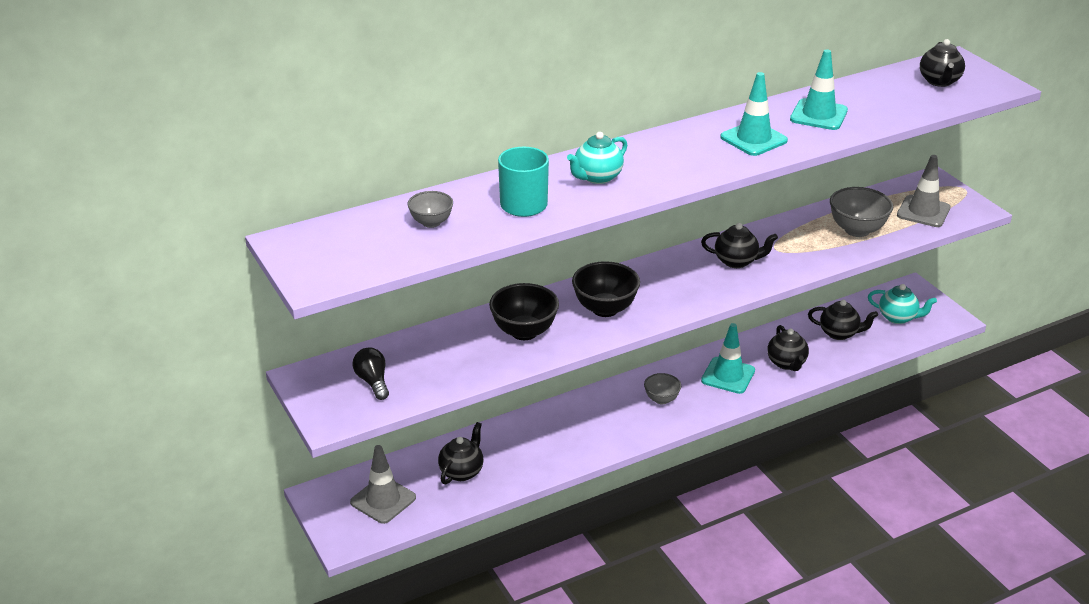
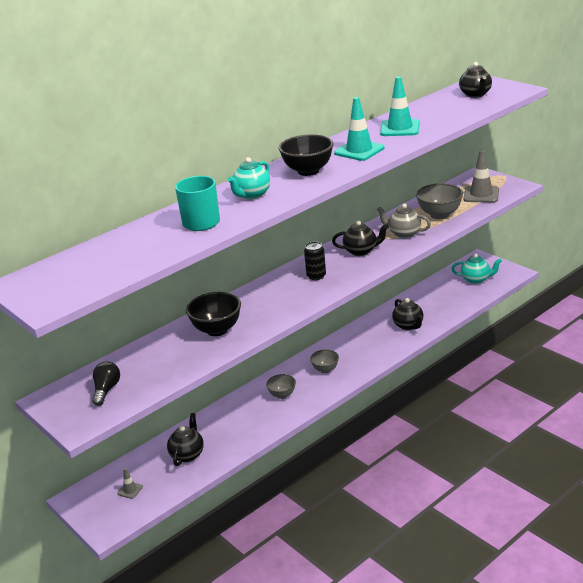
camera: 10 degrees left, 5 degrees down
grey traffic cone [350,445,416,524] -> grey traffic cone [117,468,143,499], size x0.48
black light bulb [353,347,389,400] -> black light bulb turned 45 degrees clockwise [92,361,120,406]
grey bowl [408,191,453,228] -> grey bowl moved to [266,374,296,399]
black bowl [572,261,640,317] -> black bowl moved to [279,134,333,176]
turquoise traffic cone [701,323,755,394] -> none
black teapot [808,300,878,340] -> none
none -> black can [304,242,326,280]
none -> grey teapot [377,204,431,239]

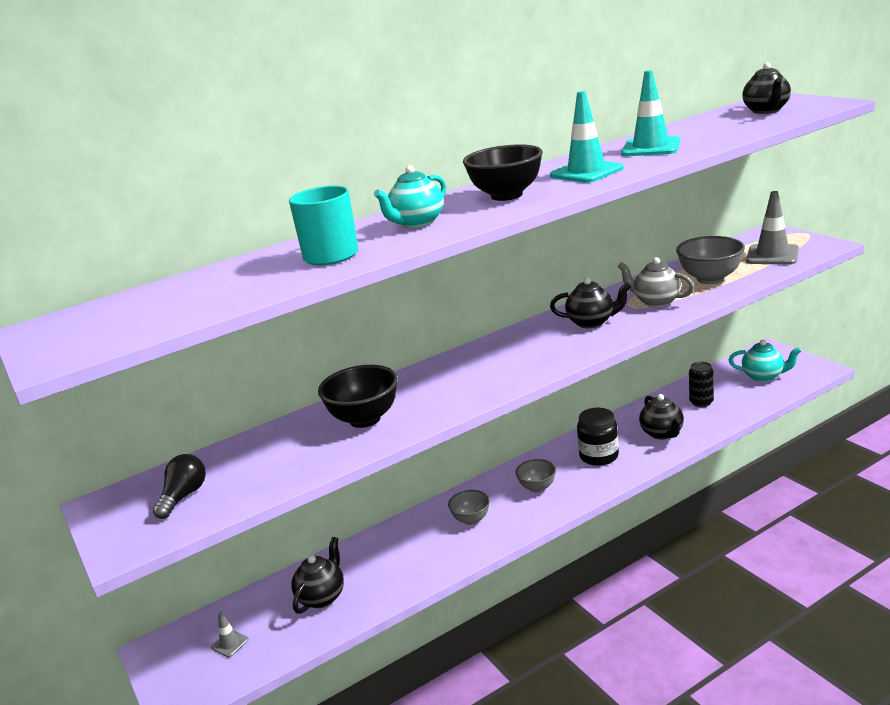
camera: 10 degrees right, 5 degrees down
black can [304,242,326,280] -> black can moved to [689,362,714,407]
none -> black jar [577,408,619,466]

